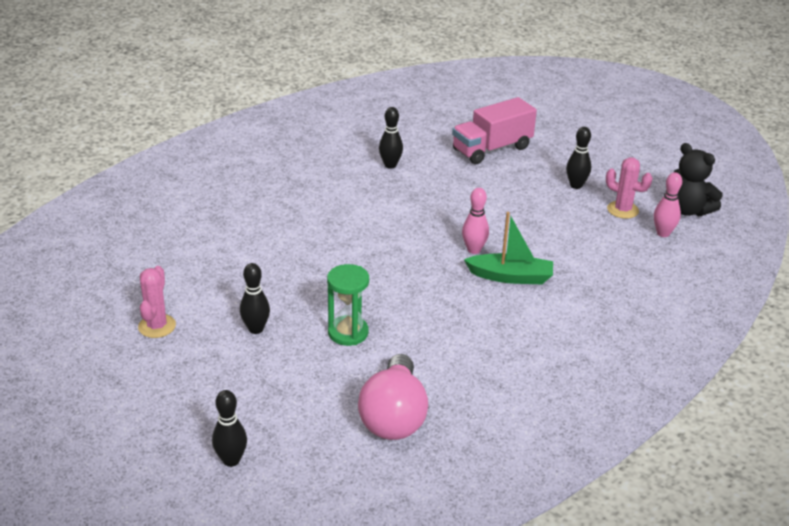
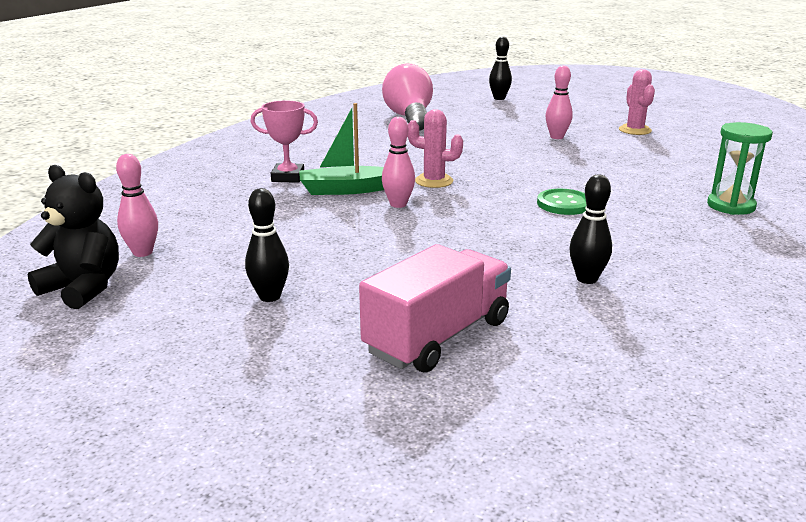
camera: 165 degrees right, 10 degrees down
black bowling pin [240,263,270,334] -> pink bowling pin [545,65,573,139]
green hourglass [327,264,369,346] -> green hourglass moved to [707,122,773,215]
pink cactus [606,157,653,219] -> pink cactus moved to [408,109,463,188]
none -> pink trophy [251,101,318,183]
none -> green button [537,189,587,215]

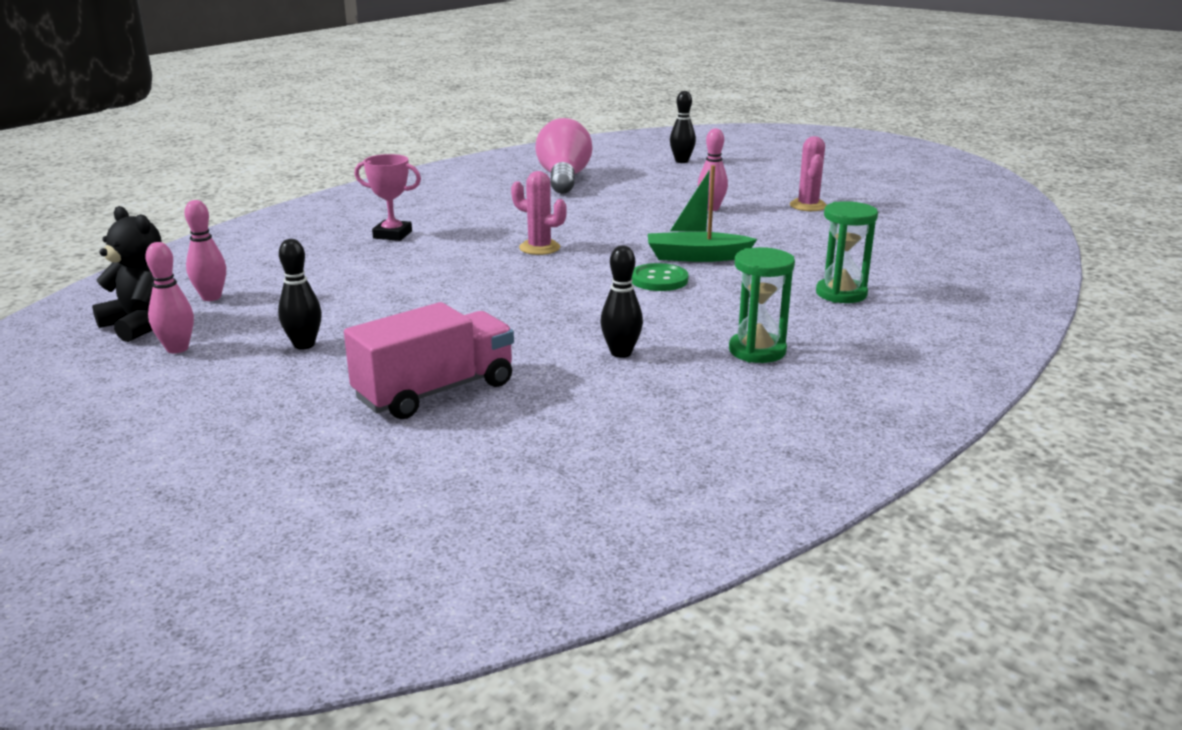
camera: 10 degrees right, 0 degrees up
green boat [299,103,384,195] -> green boat moved to [648,165,757,262]
pink bowling pin [382,117,415,208] -> pink bowling pin moved to [145,242,194,353]
none -> green hourglass [729,247,795,363]

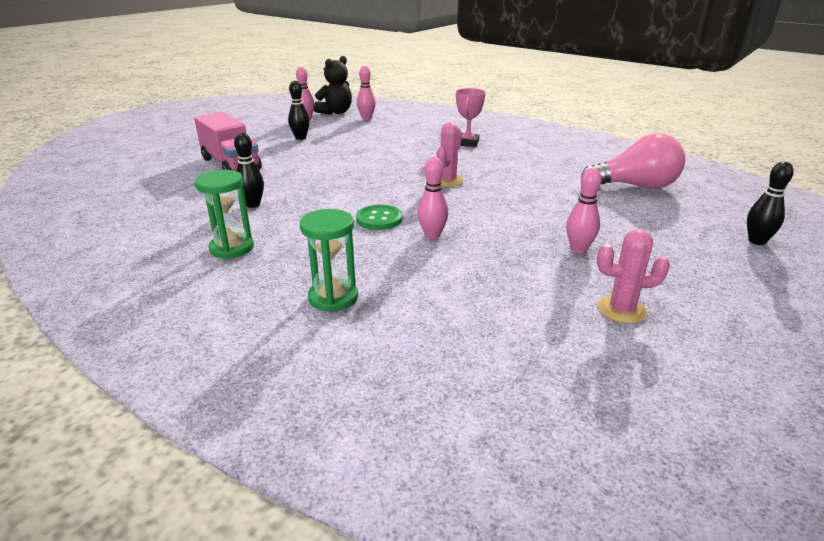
camera: 90 degrees right, 5 degrees up
green boat [648,165,757,262] -> pink bowling pin [418,157,448,239]

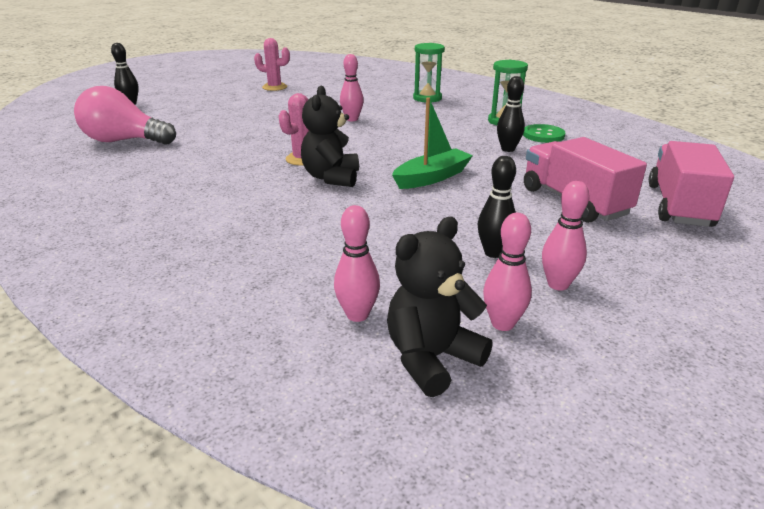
camera: 170 degrees left, 0 degrees up
green button [356,205,403,230] -> green button moved to [523,124,565,143]
pink trophy [456,88,485,147] -> none
pink bowling pin [566,168,602,253] -> pink bowling pin moved to [542,181,590,291]
none -> black teddy bear [301,86,359,187]
none -> green boat [392,98,473,189]
none -> pink truck [649,141,734,227]

